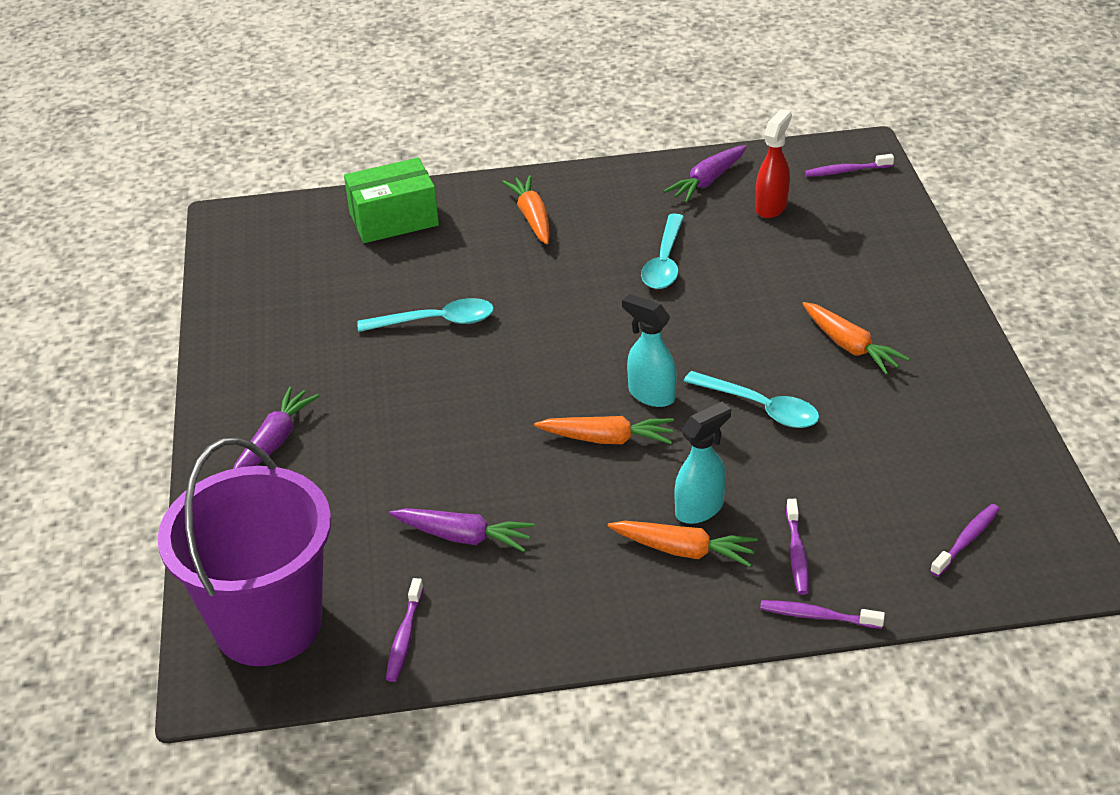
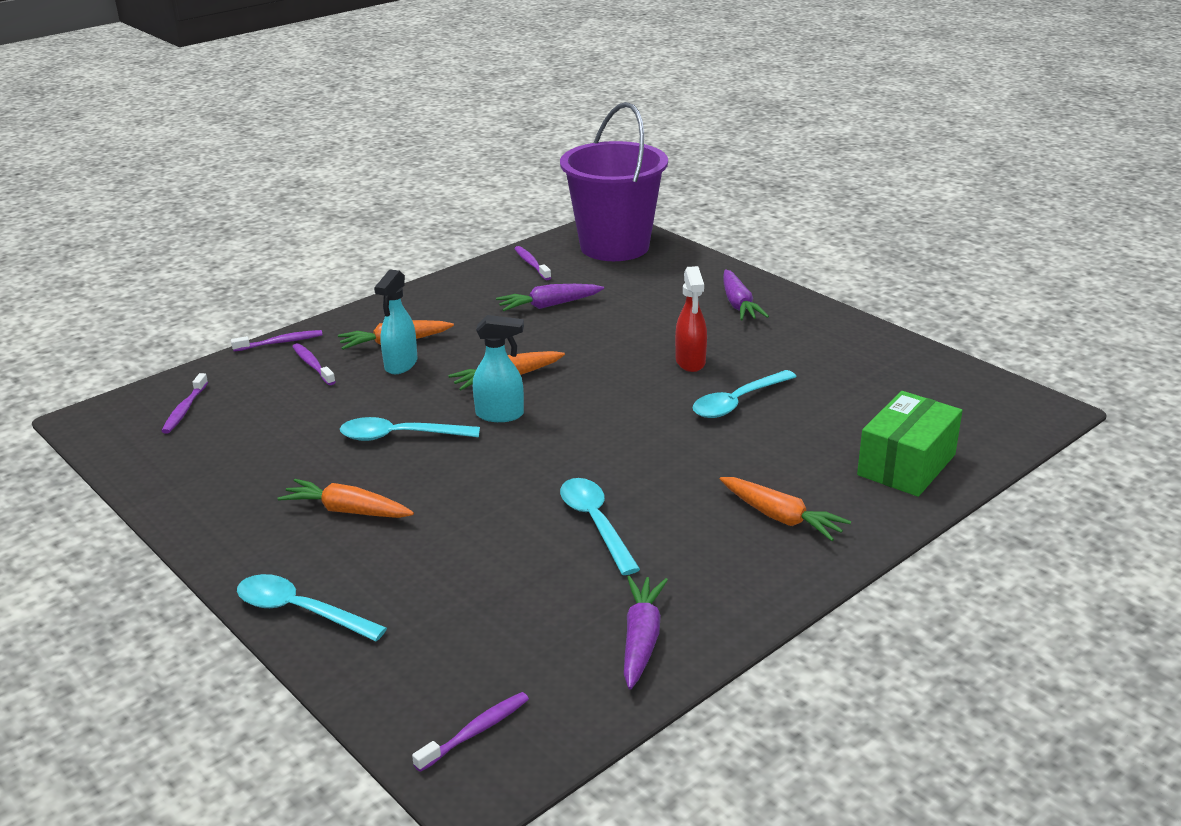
camera: 145 degrees right, 10 degrees down
red spray bottle [755,109,792,218] -> red spray bottle moved to [675,266,707,372]
none -> turquoise spoon [237,574,387,641]

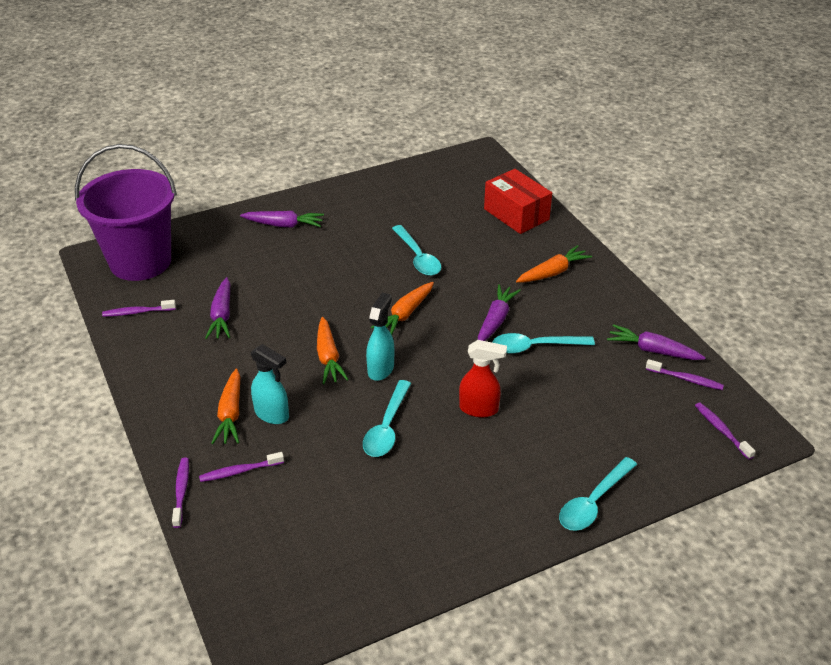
camera: 75 degrees left, 10 degrees up
purple toothbrush [162,373,208,434] -> purple toothbrush moved to [646,359,724,390]
orange carrot [277,479,414,518] -> orange carrot moved to [371,282,434,335]
red spray bottle [675,266,707,372] -> red spray bottle moved to [459,340,507,418]
green box [857,391,963,497] -> red box [484,169,552,234]
none -> purple carrot [478,284,521,341]

